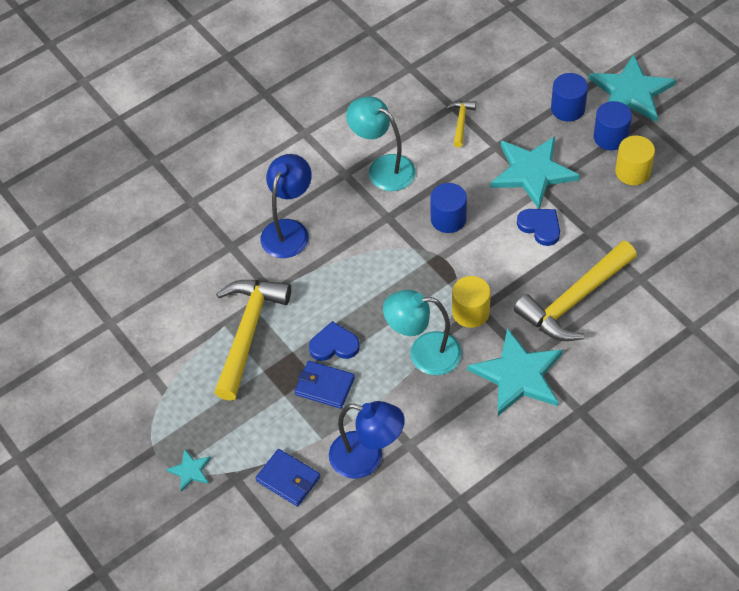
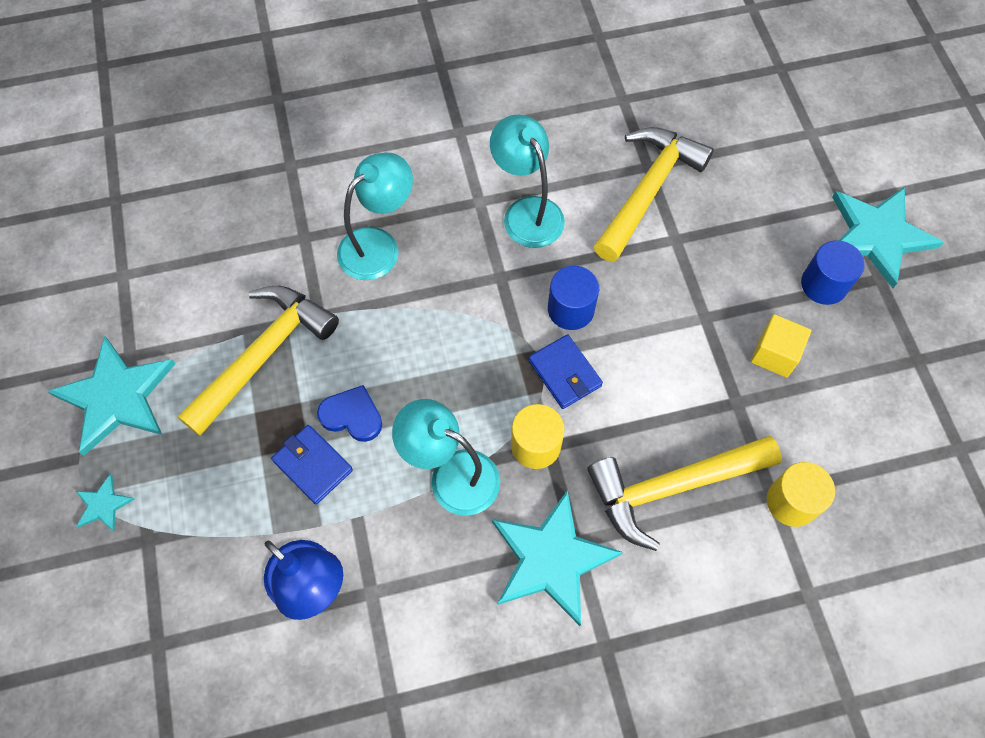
camera: 20 degrees right, 10 degrees up
blue wallet [256,449,320,507] -> blue wallet moved to [528,334,603,409]
blue lamp [260,154,312,258] -> turquoise lamp [337,152,413,280]
yellow hammer [446,101,476,148] -> yellow hammer [594,127,714,262], size x2.19
turquoise star [490,136,580,209] -> turquoise star moved to [47,336,176,456]
blue heart [517,209,560,246] -> none
blue cylinder [551,73,588,121] -> none
yellow cylinder [615,136,655,185] -> yellow cylinder moved to [767,462,835,527]
none -> yellow cube [751,314,812,378]

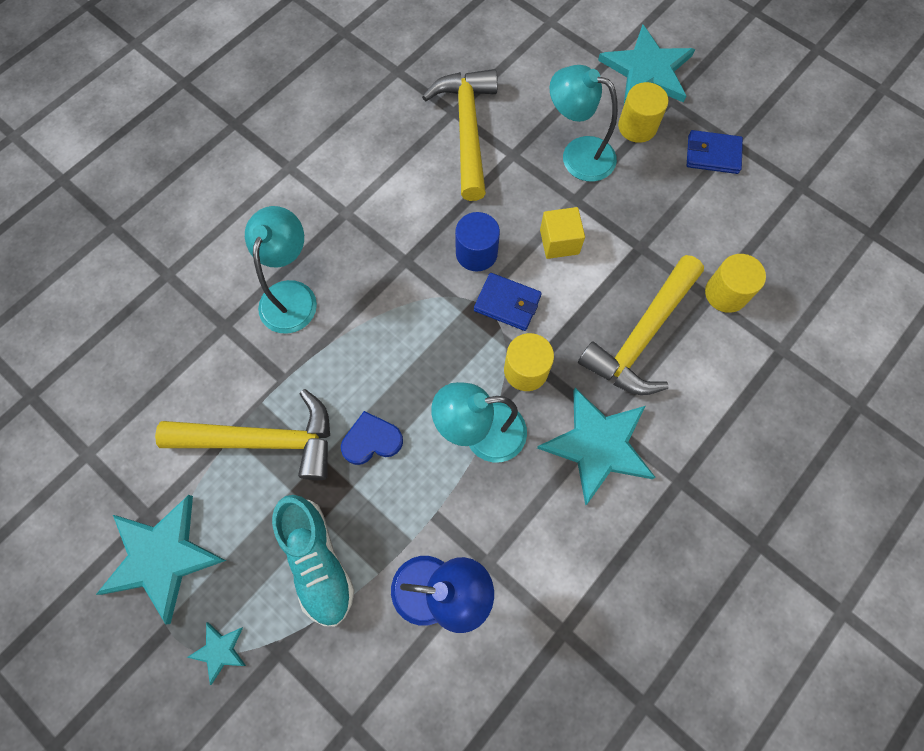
camera: 35 degrees left, 5 degrees up
yellow hammer [177,286,339,436] -> yellow hammer turned 90 degrees clockwise [155,389,330,480]
blue wallet [271,425,353,504] -> blue wallet moved to [687,130,743,174]
turquoise lamp [490,115,565,248] -> turquoise lamp moved to [550,65,618,182]
yellow cube [751,314,812,378] -> yellow cube moved to [540,207,585,259]
blue cylinder [801,240,865,305] -> yellow cylinder [618,82,669,143]
none -> turquoise shoe [272,495,355,626]

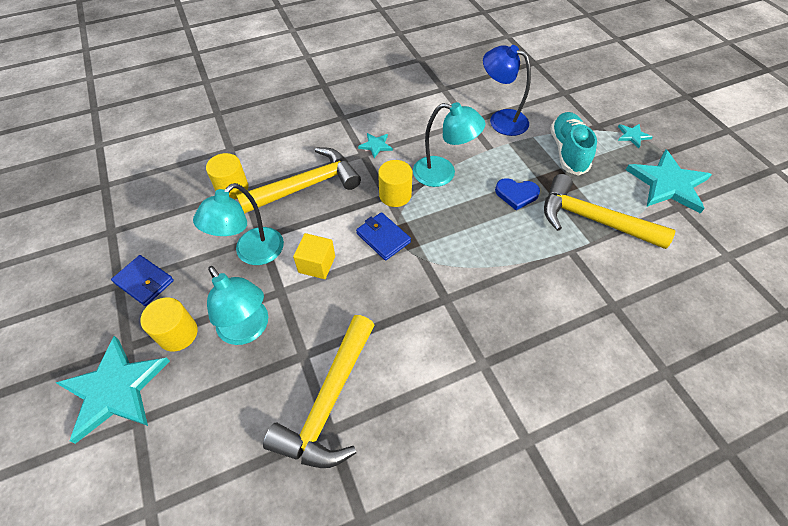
camera: 155 degrees left, 15 degrees down
turquoise lamp [245,206,317,334] -> turquoise lamp moved to [193,183,284,265]
blue cylinder [455,212,500,272] -> none
turquoise star [537,388,656,506] -> turquoise star [358,133,393,158], size x0.45

